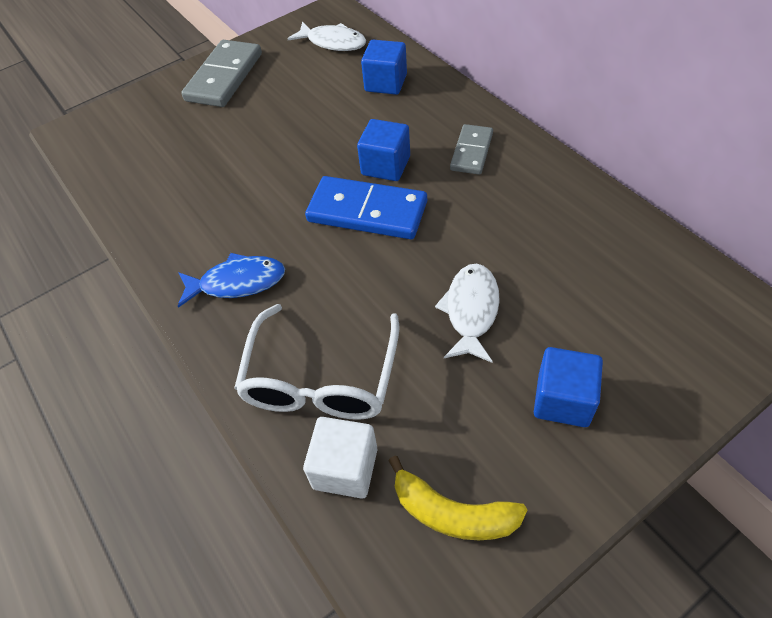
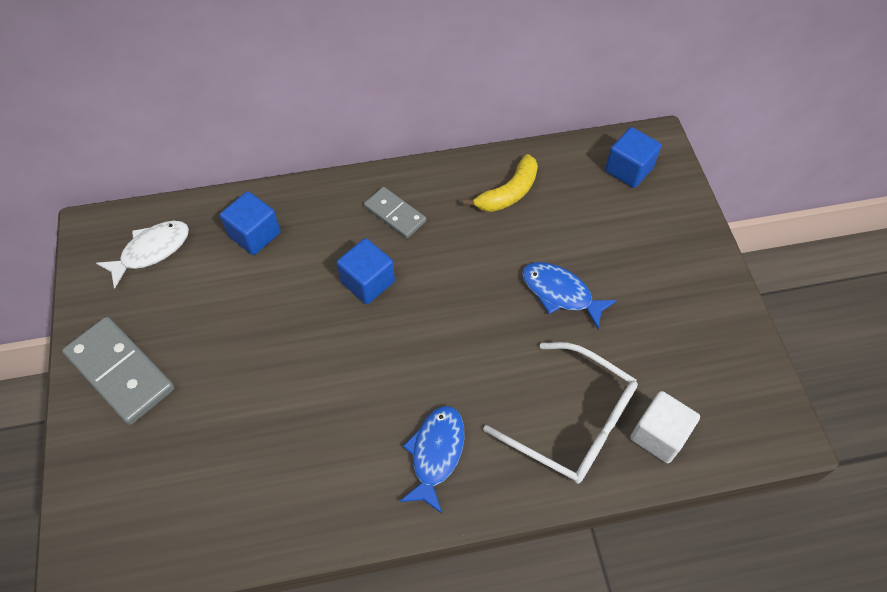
camera: 70 degrees left, 5 degrees up
blue domino [305,176,427,239] -> none
yellow banana [388,456,527,540] -> yellow banana moved to [463,154,538,212]
white fish [435,264,500,363] -> blue fish [522,262,617,329]
blue cube [534,347,603,427] -> blue cube moved to [605,127,661,188]

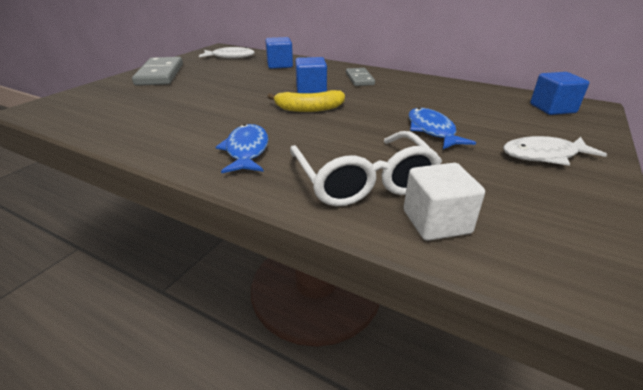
camera: 40 degrees right, 25 degrees down
blue fish [400,406,465,513] -> blue fish turned 60 degrees counterclockwise [216,124,268,173]
yellow banana [463,154,538,212] -> yellow banana moved to [267,90,345,112]
none -> white fish [503,136,607,166]

